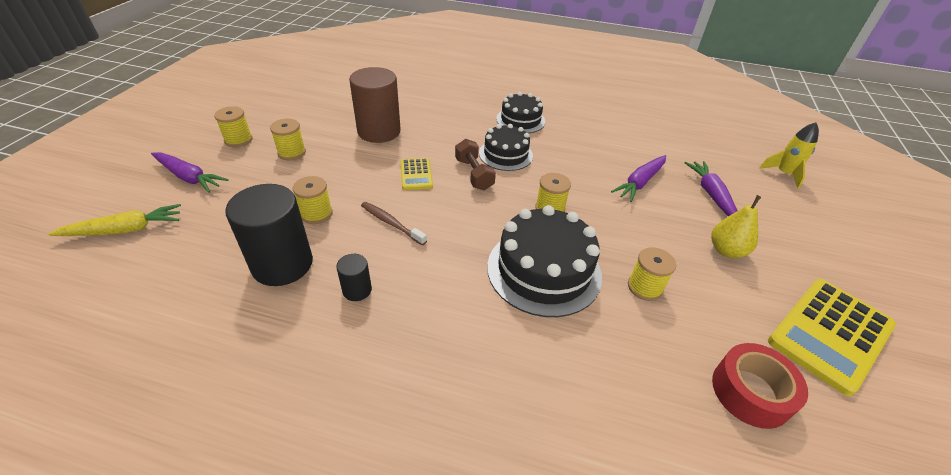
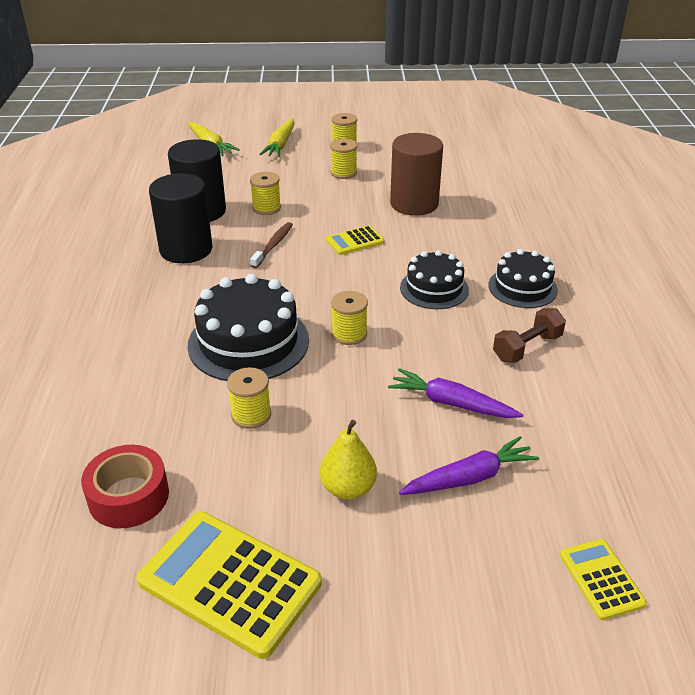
camera: 75 degrees right, 5 degrees down
purple carrot [151,152,229,193] -> yellow carrot [259,118,295,157]
black cylinder [336,254,372,301] -> black cylinder [149,173,213,263], size x2.14
brown dumbbell [455,139,496,190] -> brown dumbbell moved to [493,308,566,363]
yellow rocket [759,122,819,189] -> yellow calculator [560,539,647,620]

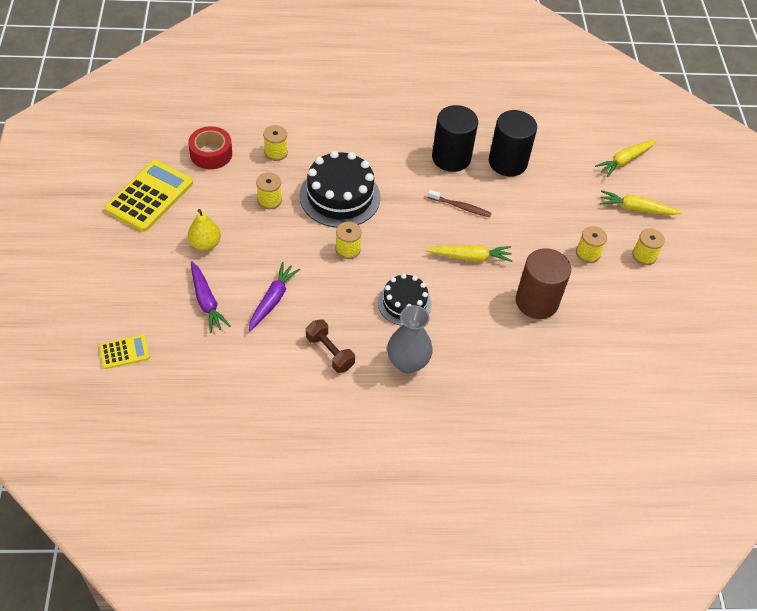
camera: 85 degrees right, 15 degrees up
yellow spool [250,172,281,215] -> yellow spool moved to [263,125,288,161]
yellow calculator [326,226,384,255] -> yellow carrot [426,245,512,262]
black cake [488,249,558,308] -> grey vase [387,305,433,374]

